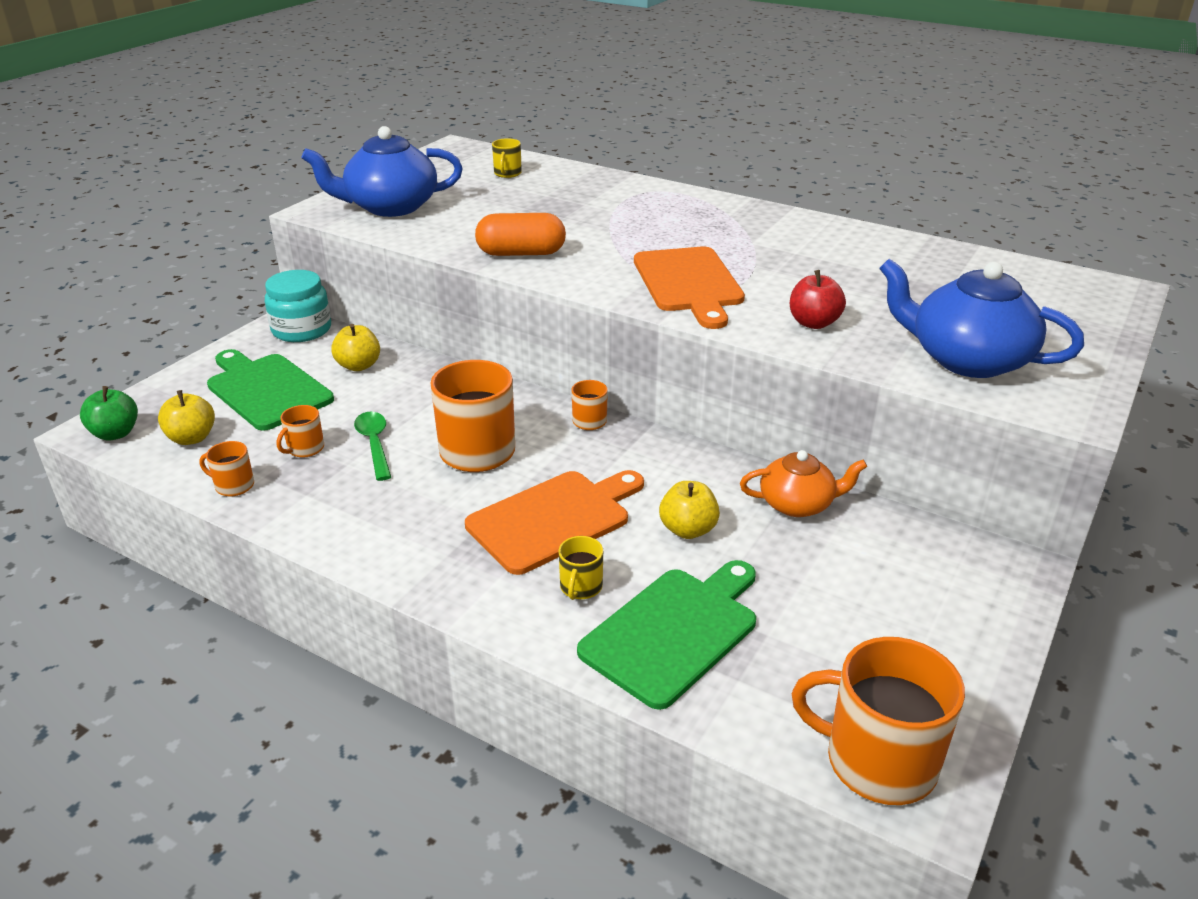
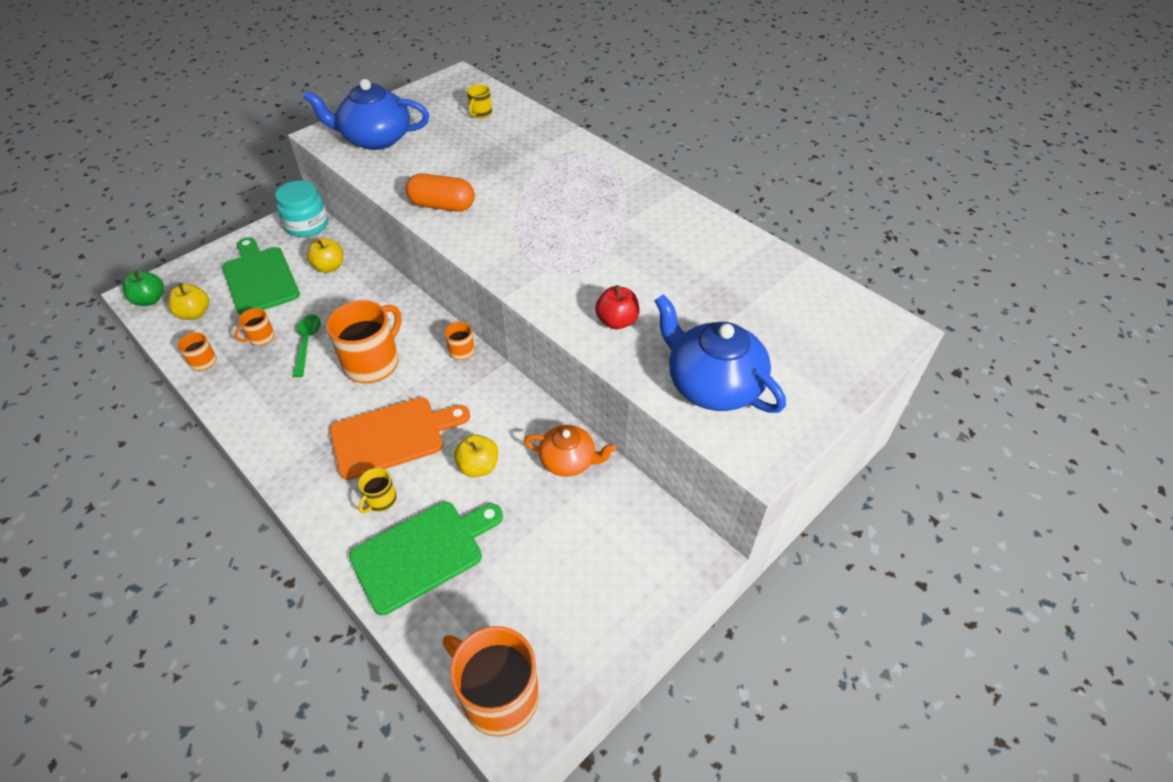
camera: 15 degrees right, 15 degrees up
orange cutting board [634,246,745,329] -> none

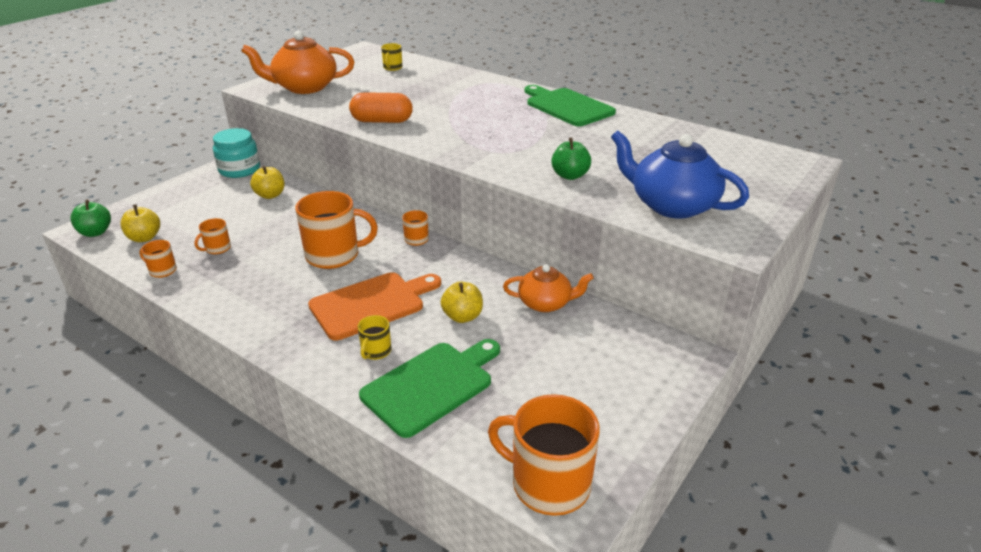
camera: 10 degrees left, 15 degrees down
green cutting board [222,237,300,315] -> green cutting board moved to [525,85,616,126]
green spoon [292,314,321,377] -> none
blue teapot [303,79,429,150] -> orange teapot [241,31,354,94]
orange mug [326,300,402,383] -> orange mug turned 60 degrees clockwise [295,191,378,269]
red apple [595,285,639,329] -> green apple [551,137,591,180]

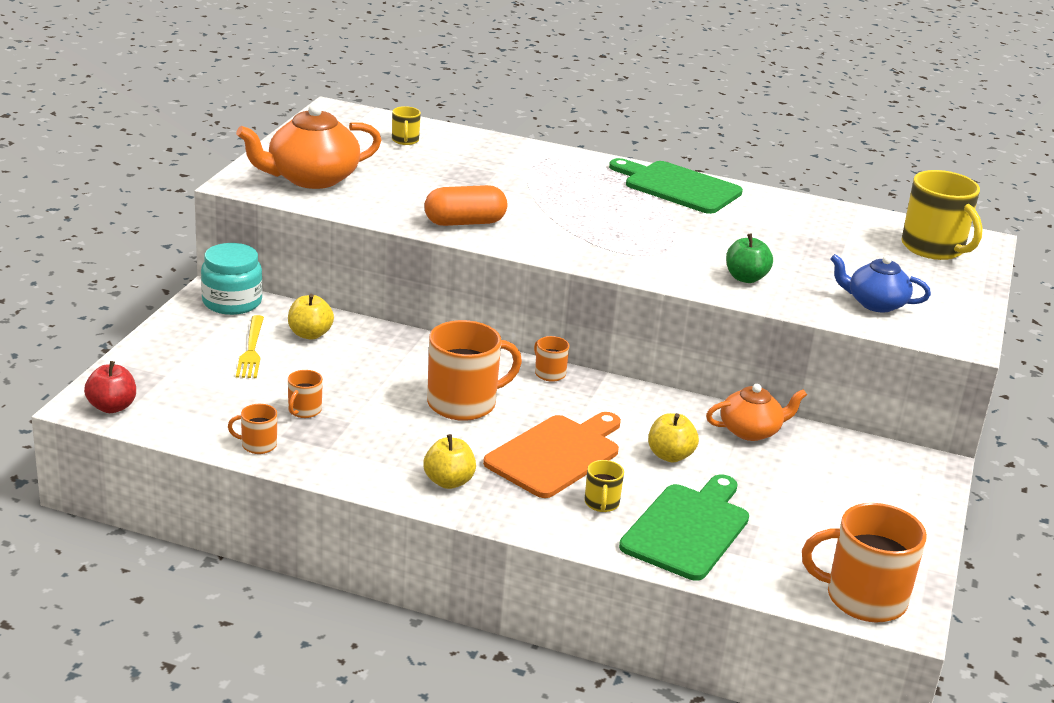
camera: 20 degrees left, 5 degrees down
green apple [70,199,111,237] -> red apple [84,361,136,413]
yellow apple [121,204,160,242] -> yellow apple moved to [423,434,476,489]
blue teapot [611,130,749,219] -> blue teapot [830,254,931,313], size x0.62
none -> yellow fork [236,315,264,378]
none -> yellow mug [901,170,983,260]

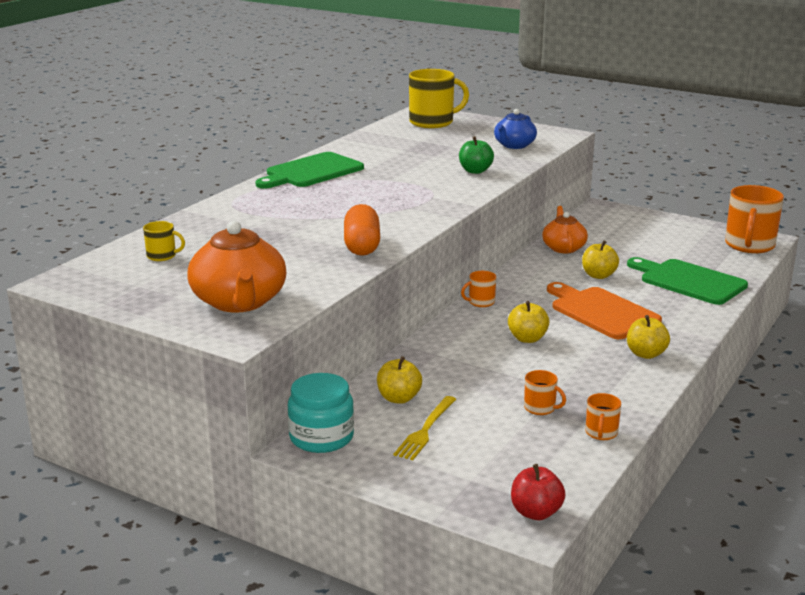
camera: 75 degrees left, 5 degrees down
yellow fork [236,315,264,378] -> yellow fork turned 105 degrees clockwise [394,396,456,460]
orange mug [427,320,522,421] -> yellow apple [508,301,549,343]
yellow mug [584,460,624,512] -> none

